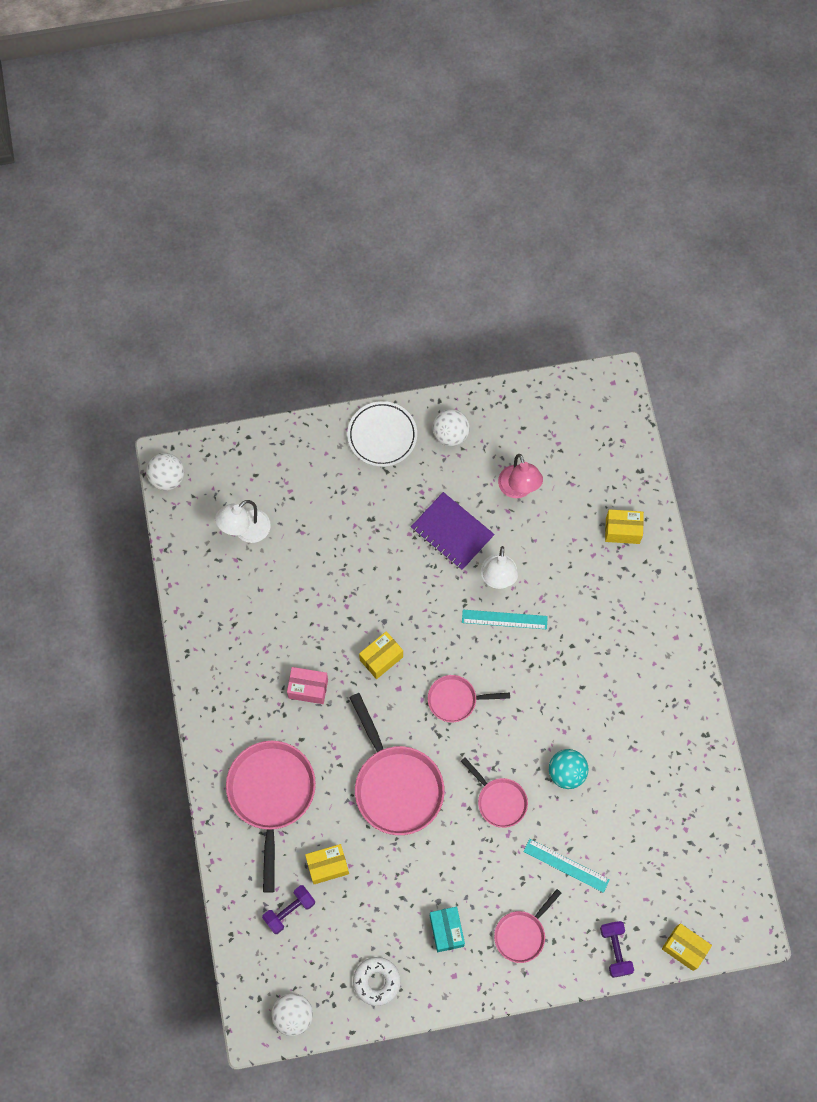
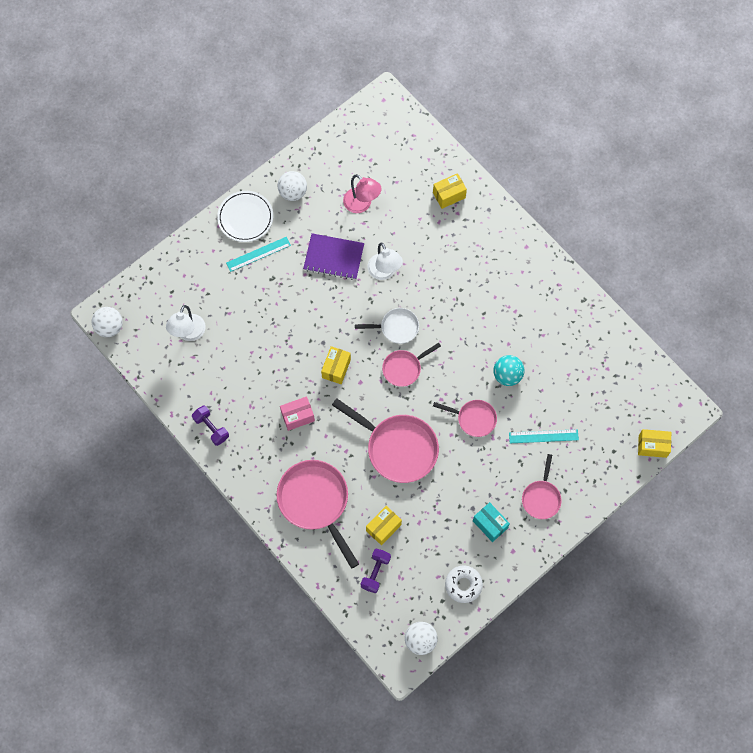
camera: 30 degrees left, 0 degrees up
turquoise ruler [462,610,548,629] -> turquoise ruler moved to [226,237,291,272]
purple dumbbell [600,921,634,978] -> purple dumbbell moved to [192,405,229,446]
none -> white pan [355,308,419,344]

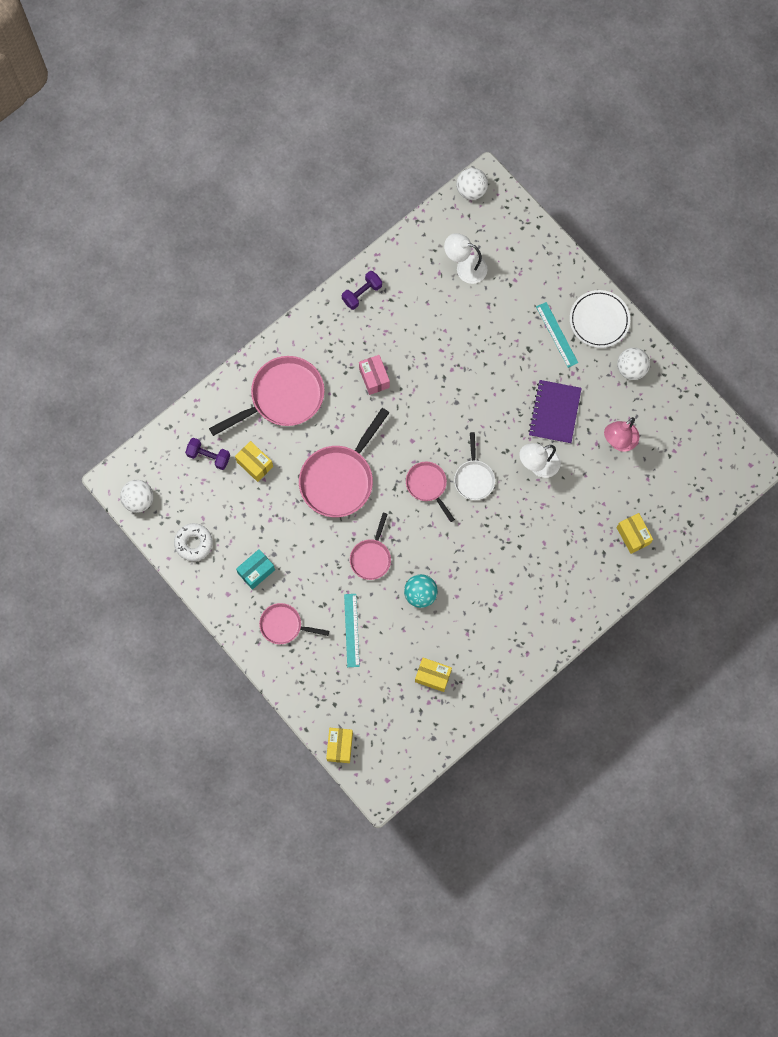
camera: 90 degrees right, 5 degrees up
yellow box [321,346,351,384] -> yellow box moved to [415,658,452,692]

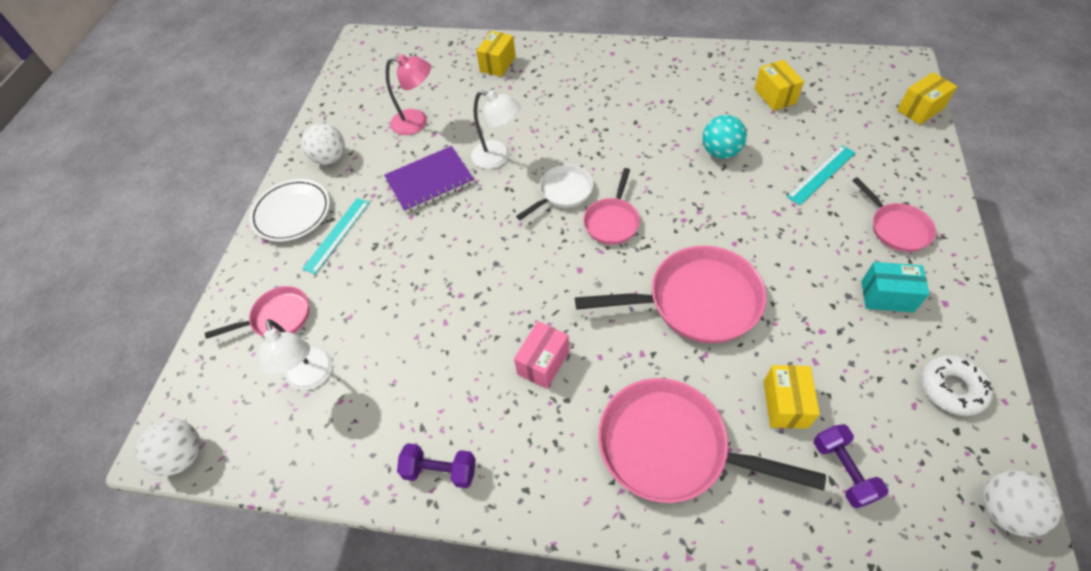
camera: 125 degrees left, 20 degrees down
pink pan [350,513,391,580] -> pink pan moved to [205,286,309,339]

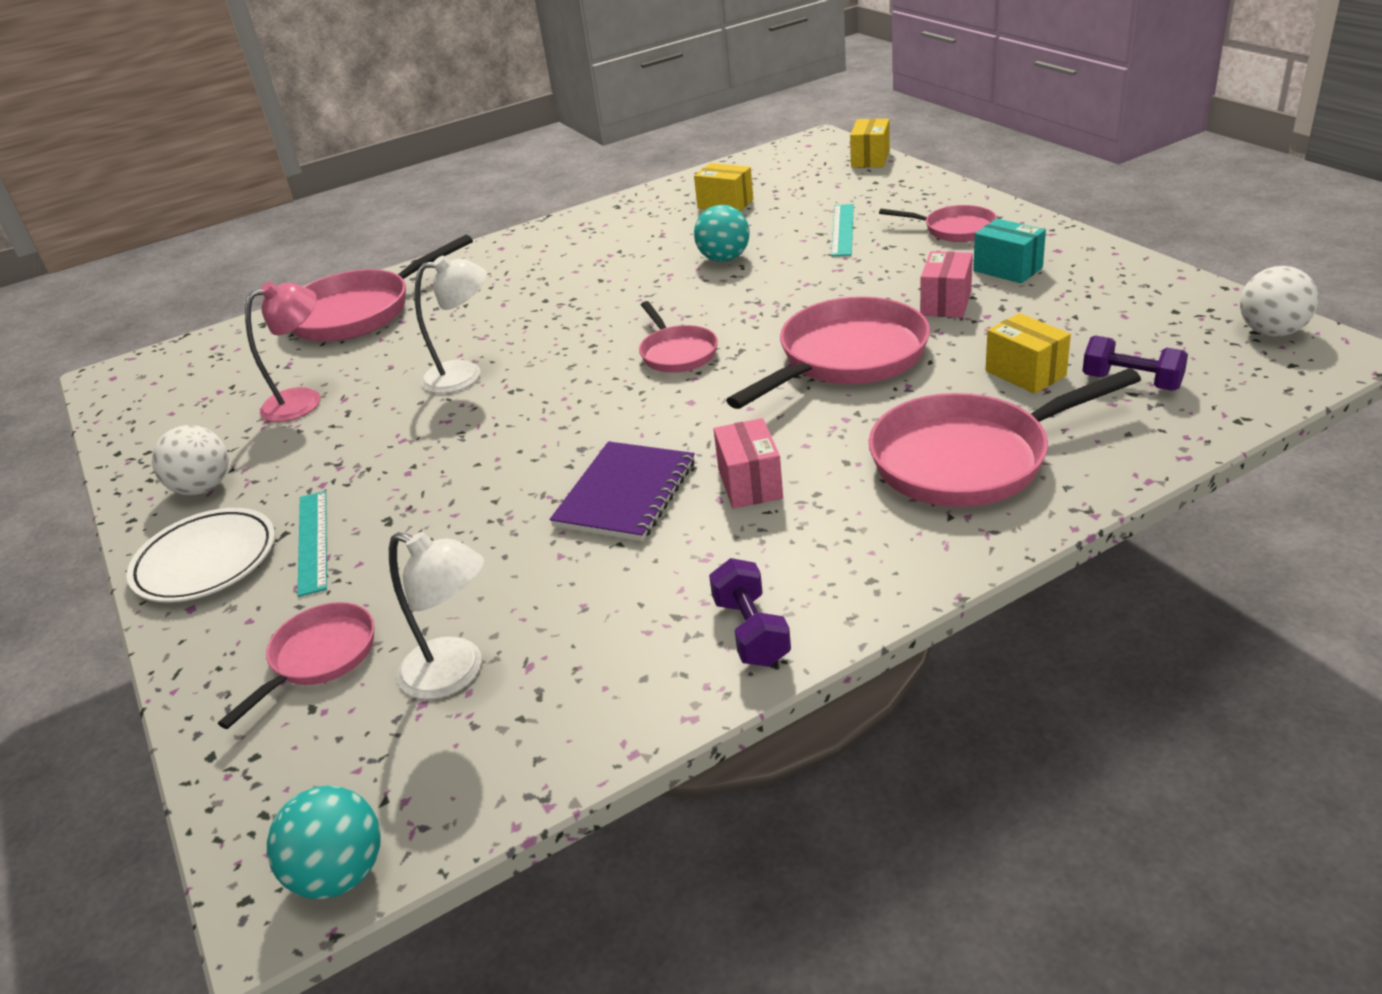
camera: 40 degrees left, 20 degrees down
white ball [136,419,200,476] -> turquoise ball [267,786,380,899]
purple notebook [384,146,474,213] -> purple notebook moved to [550,441,695,541]
purple dumbbell [397,443,476,488] -> purple dumbbell turned 75 degrees counterclockwise [709,558,791,667]
yellow box [476,31,516,77] -> pink pan [291,235,473,342]
white pan [516,165,593,220] -> none
turquoise box [861,262,929,313] -> turquoise box turned 75 degrees clockwise [973,219,1046,283]
white donut [921,355,993,416] -> none
none -> pink box [920,251,973,318]

